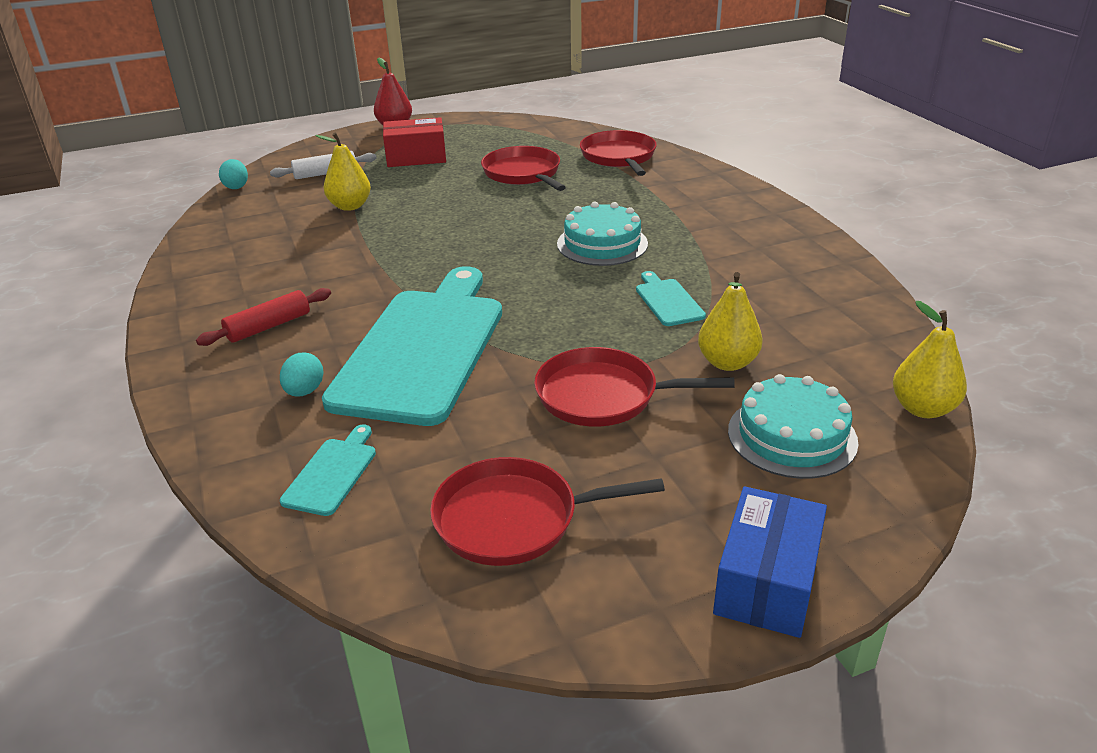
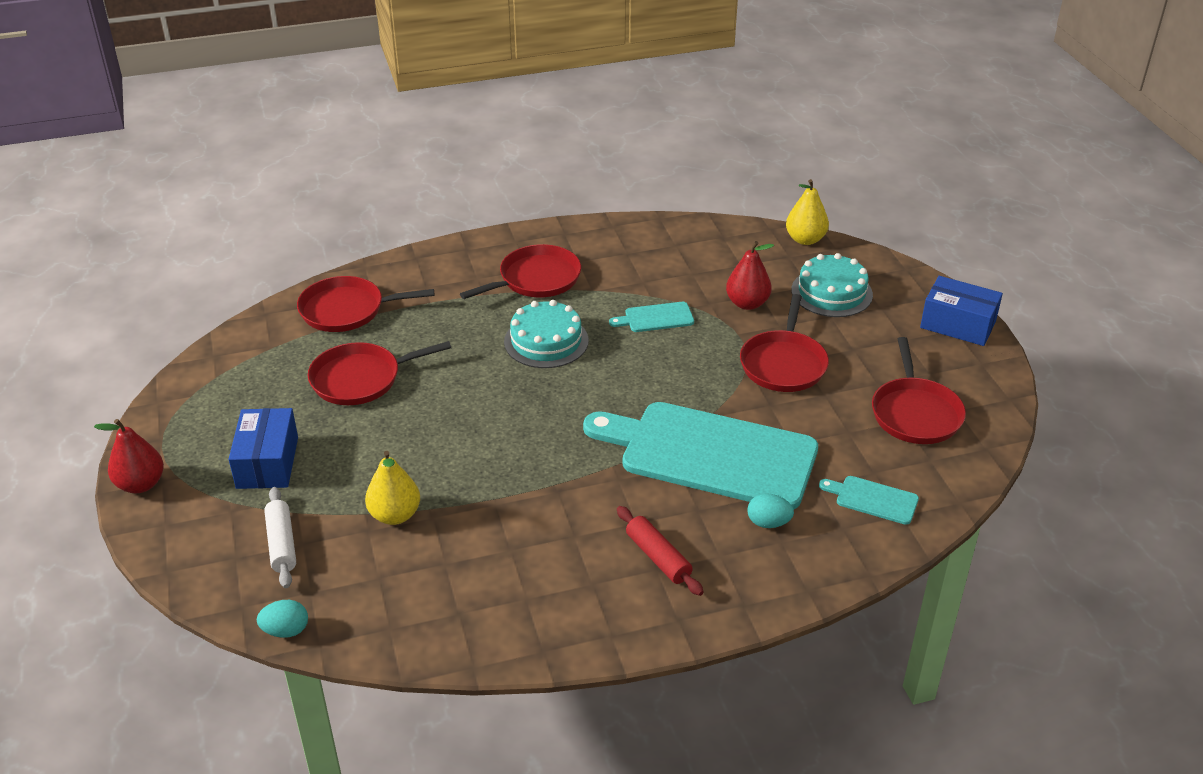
camera: 85 degrees left, 5 degrees up
red box [383,117,446,167] -> blue box [229,408,298,489]
yellow pear [698,272,763,371] -> red pear [726,241,774,310]
none -> red pan [460,244,581,299]

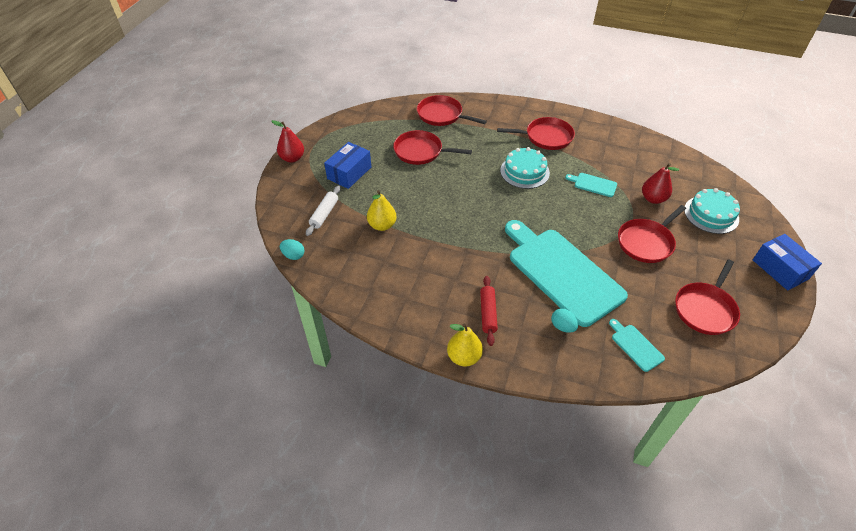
camera: 35 degrees right, 10 degrees up
yellow pear [786,179,829,245] -> yellow pear moved to [447,324,483,366]

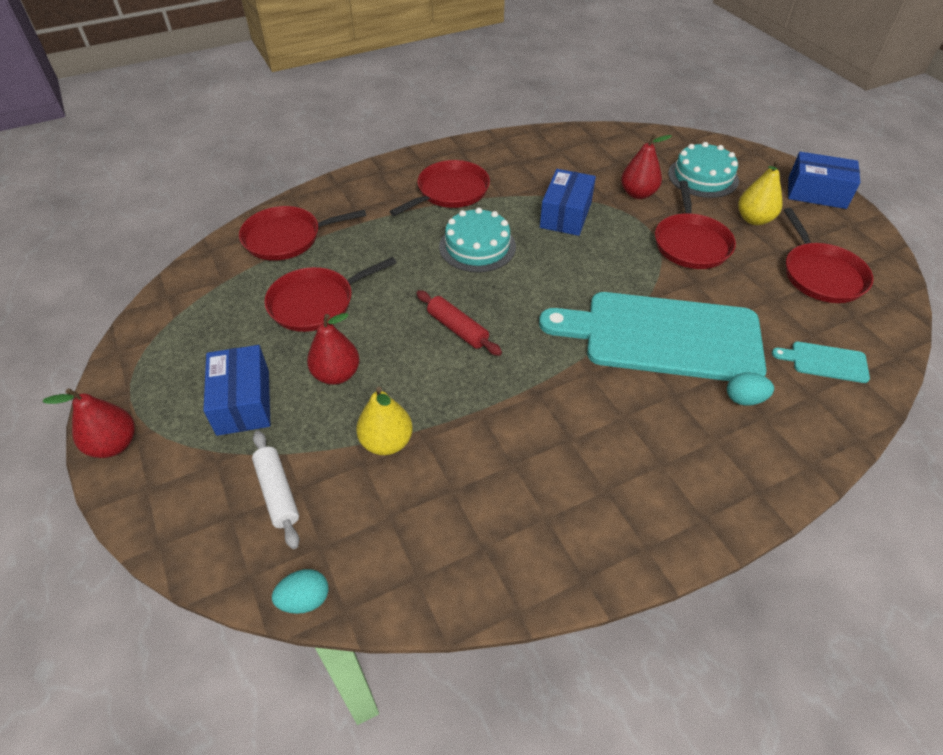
camera: 45 degrees left, 0 degrees up
yellow pear [447,324,483,366] -> yellow pear moved to [738,160,783,225]
red rolling pin [480,276,498,346] -> red rolling pin moved to [416,290,502,356]
turquoise cutting board [565,173,617,197] -> blue box [540,169,596,236]
none -> red pear [307,313,360,385]

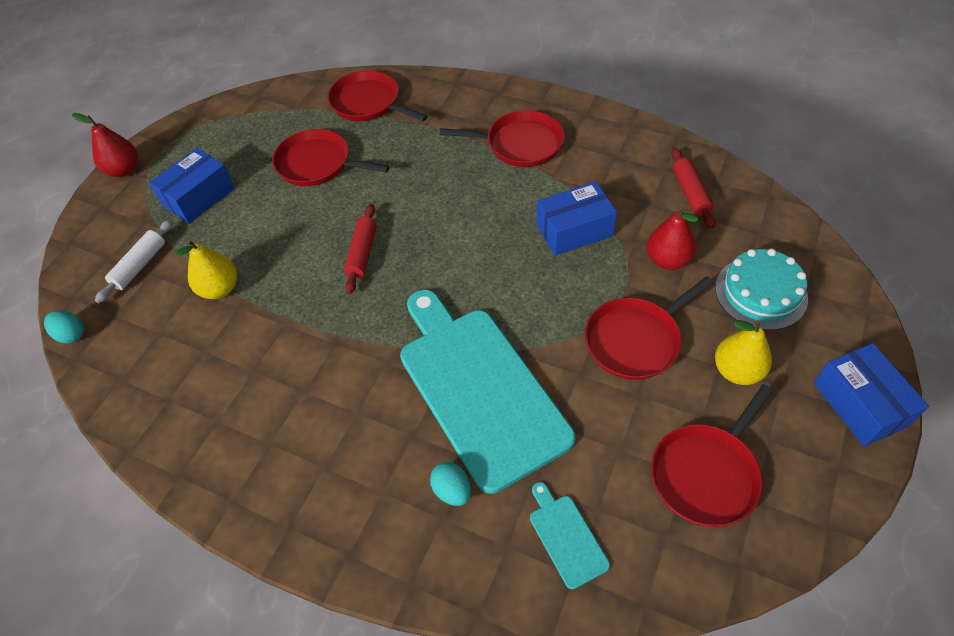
camera: 55 degrees right, 5 degrees up
red pear [307,313,360,385] -> none
turquoise cake [439,207,516,272] -> none
none -> red rolling pin [671,148,716,229]

